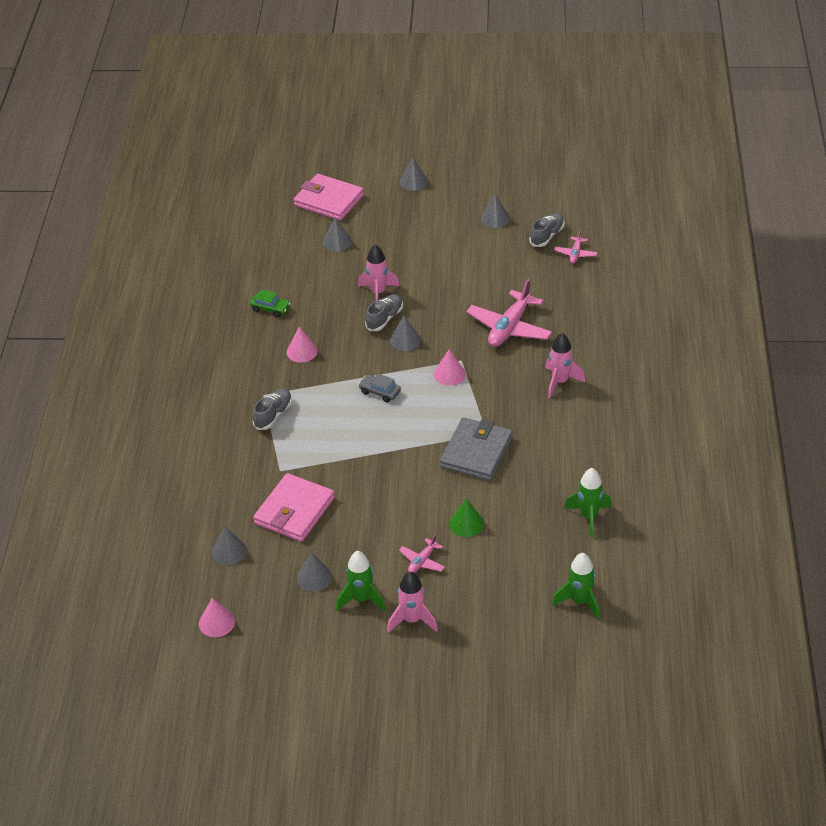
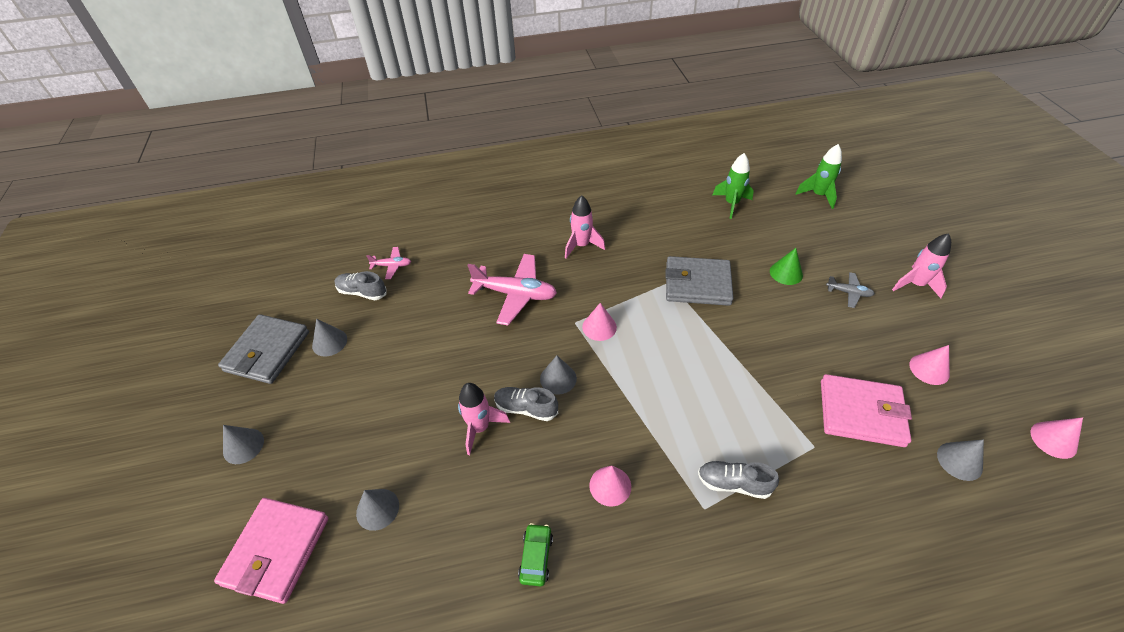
camera: 105 degrees left, 5 degrees up
grey cone [297,552,332,591] -> pink cone [909,345,950,385]
green rocket [336,551,386,612] -> none
grey car [358,374,401,402] -> none
pink plane [399,534,445,573] -> grey plane [826,272,875,308]
none -> grey wallet [218,314,309,384]

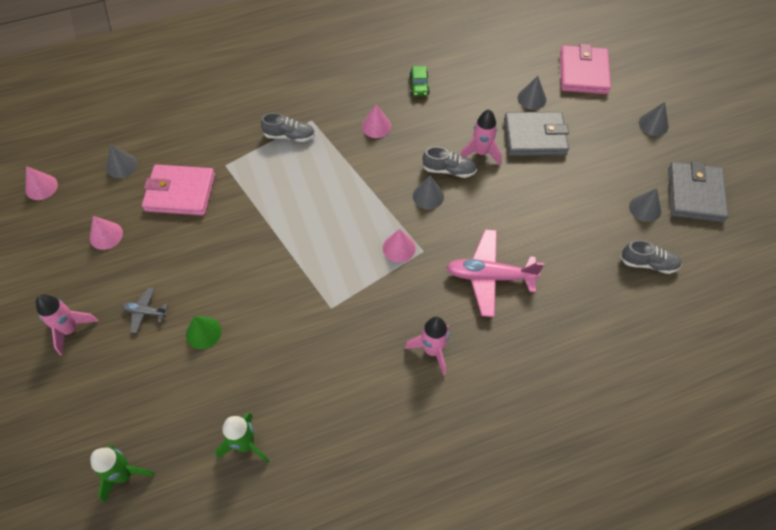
camera: 170 degrees right, 10 degrees up
pink plane [366,247,411,279] -> none
grey wallet [665,256,734,306] -> grey wallet moved to [504,112,569,156]

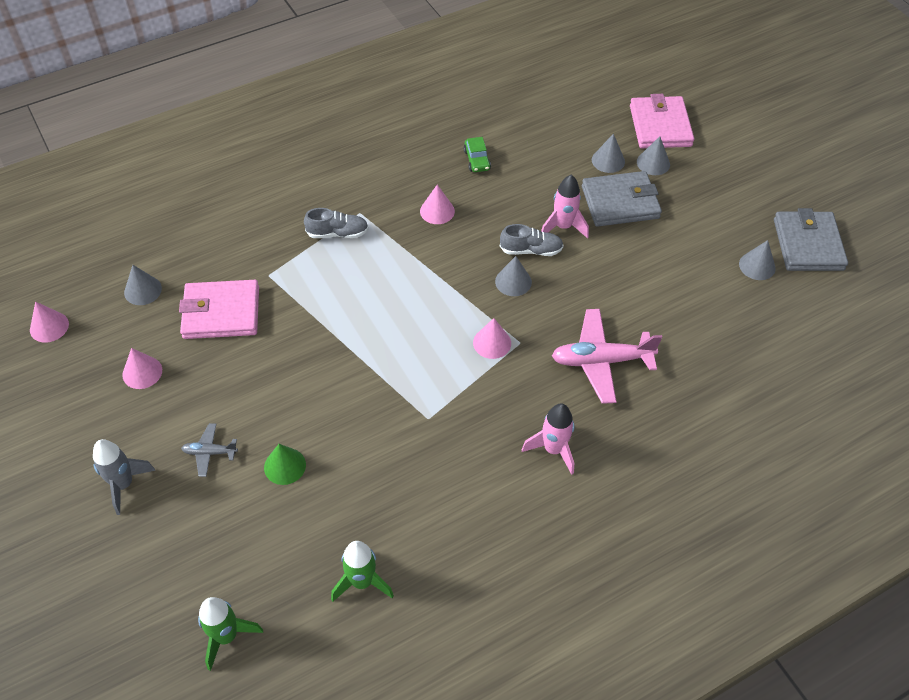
camera: 10 degrees left, 5 degrees down
pink rocket [36,295,98,355] -> grey rocket [93,439,156,515]
grey shoe [620,240,682,274] -> none
grey cone [639,102,669,136] -> grey cone moved to [637,136,670,175]

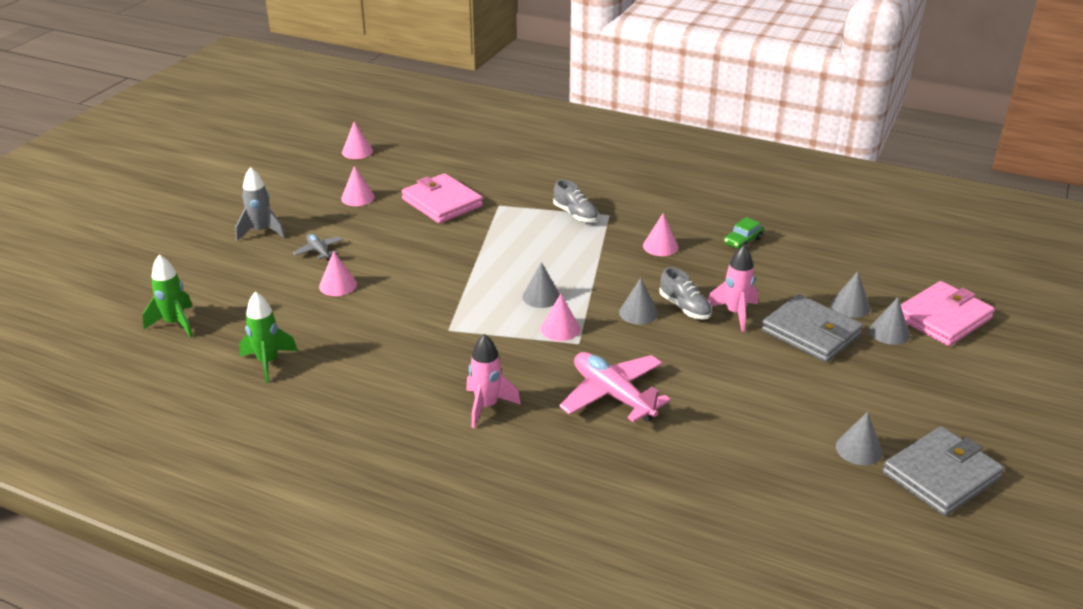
camera: 55 degrees right, 20 degrees down
grey cone [124,265,162,305] -> grey cone moved to [523,262,560,308]
green cone [264,444,306,485] -> pink cone [319,251,357,296]

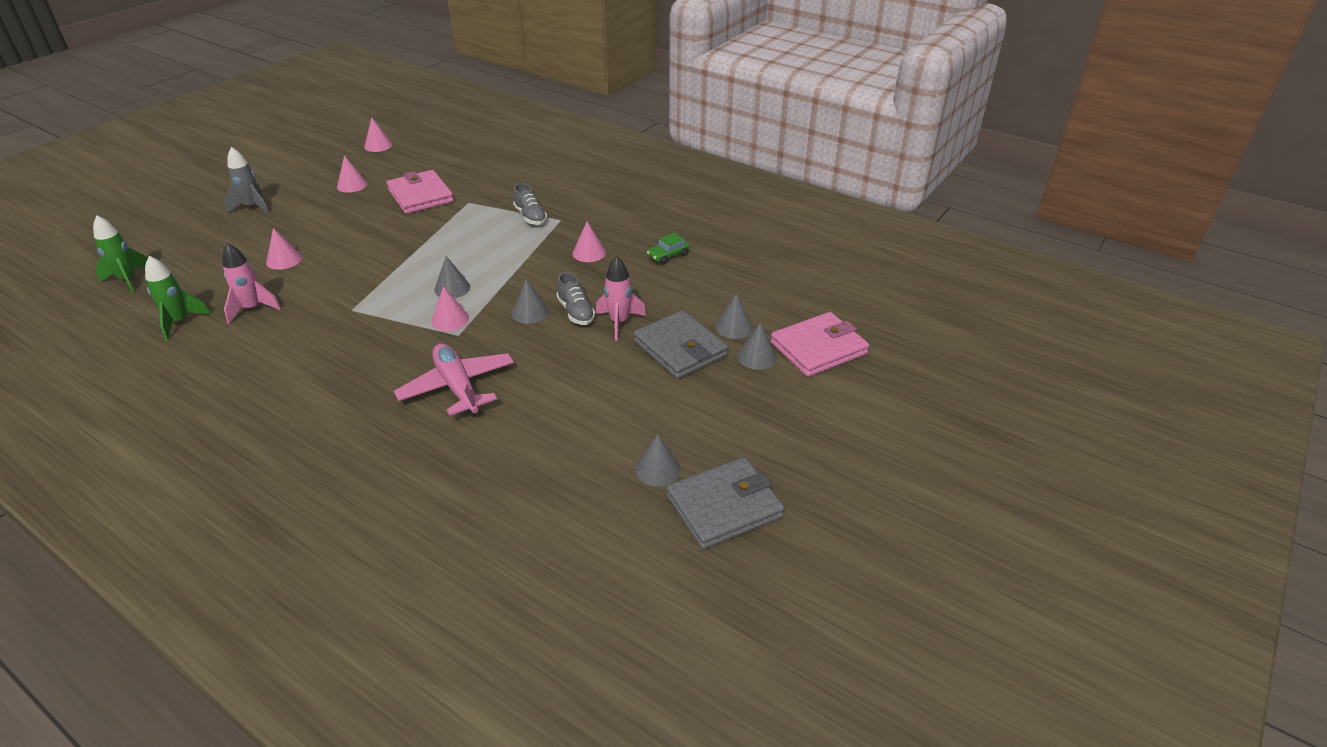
camera: 10 degrees right, 5 degrees up
grey plane [293,234,343,261] -> none
pink rocket [466,334,521,428] -> pink rocket moved to [223,243,281,324]

